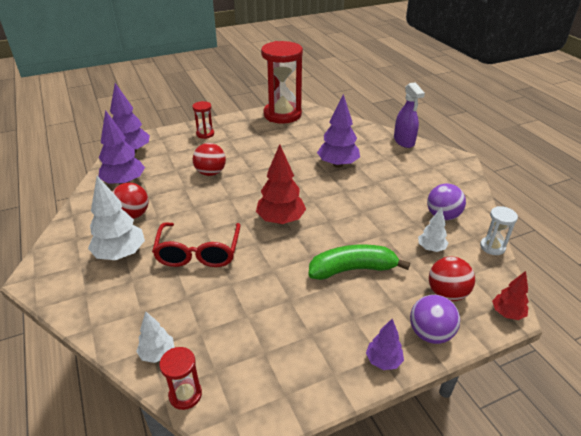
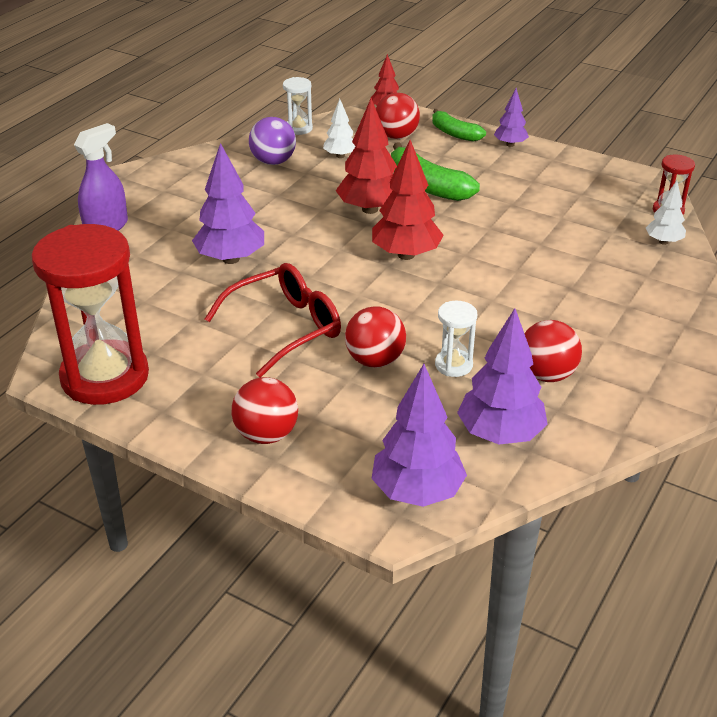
camera: 125 degrees left, 0 degrees up
white tree [88,176,145,260] -> none
red glasses [152,222,241,267] -> red glasses moved to [205,263,341,378]
red hourglass [192,101,214,139] -> red ball [232,377,298,444]
purple ball [410,295,460,344] -> green banana [432,109,486,142]
none -> red tree [336,98,397,214]
none -> white hourglass [435,301,477,377]

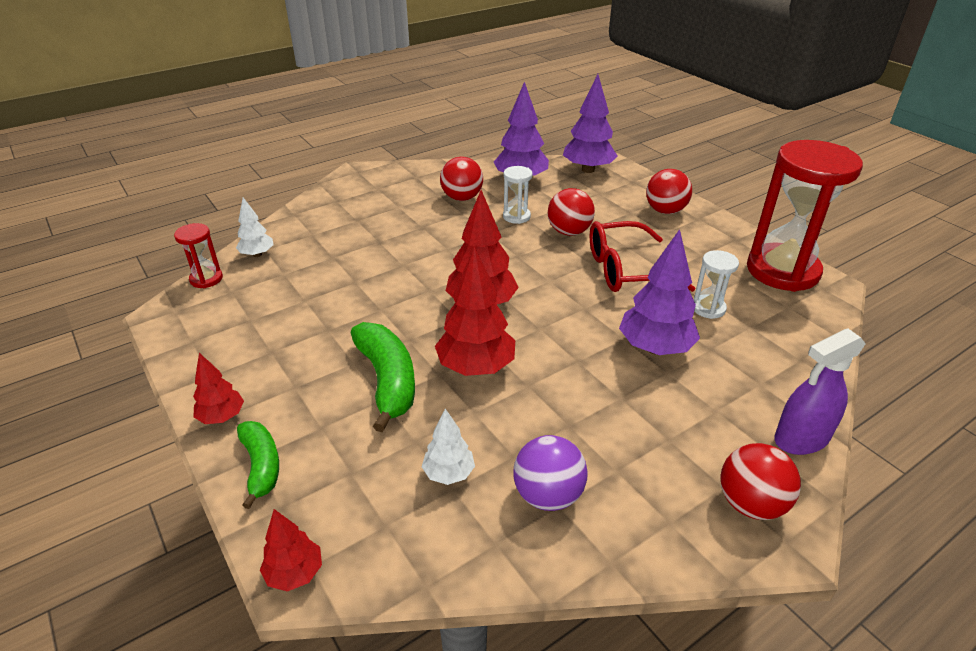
camera: 155 degrees left, 0 degrees up
white hourglass [283,77,313,135] -> white hourglass moved to [693,250,739,319]
red ball [376,93,420,139] -> red ball moved to [720,443,801,520]
purple tree [494,88,529,147] -> red tree [193,353,244,424]

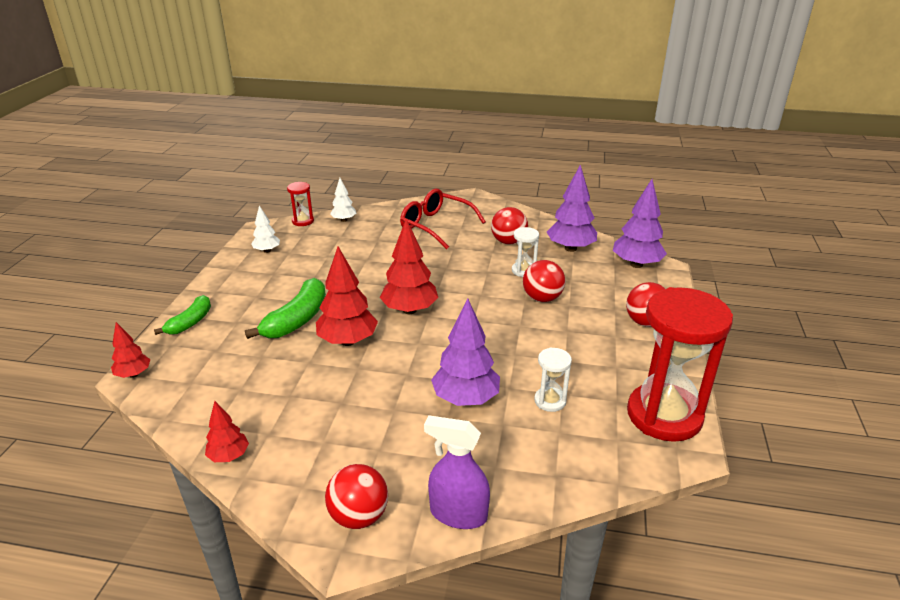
camera: 45 degrees right, 5 degrees down
red tree [193,353,244,424] -> red tree moved to [205,401,249,462]
white tree [422,409,475,485] -> white tree moved to [251,205,280,253]
purple ball [514,435,588,511] -> none
red glasses [590,221,696,292] -> red glasses moved to [400,189,486,249]

